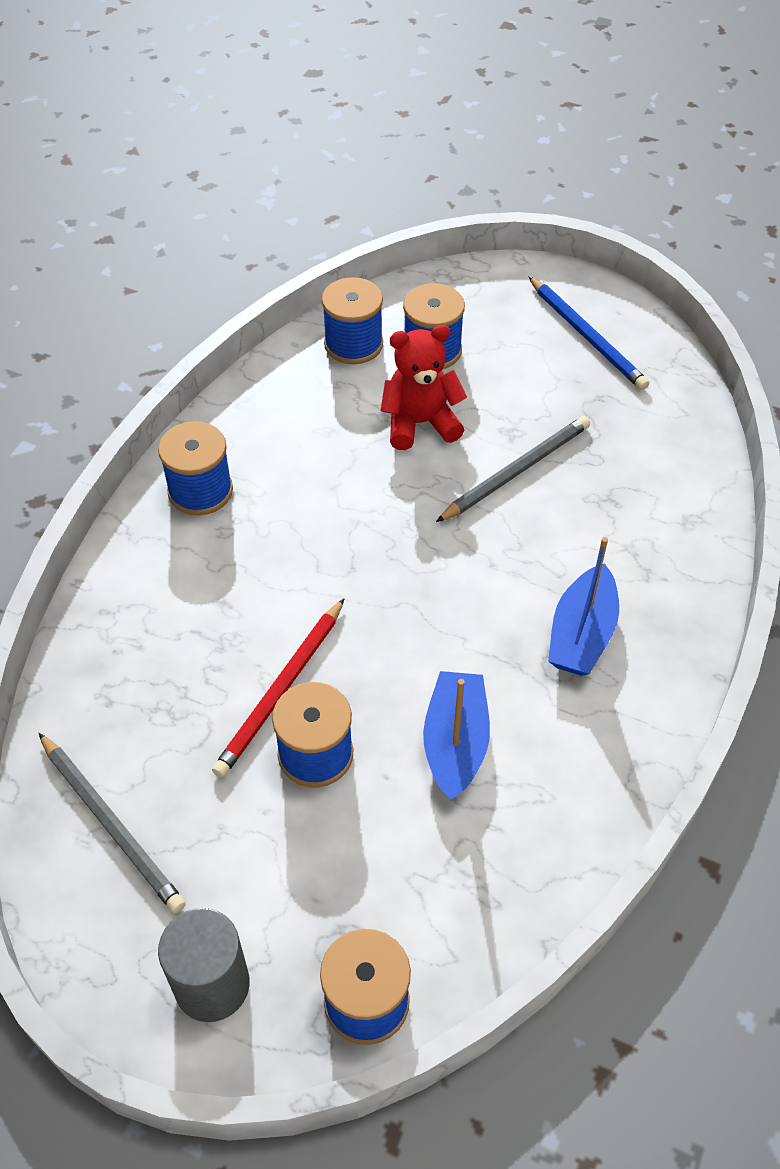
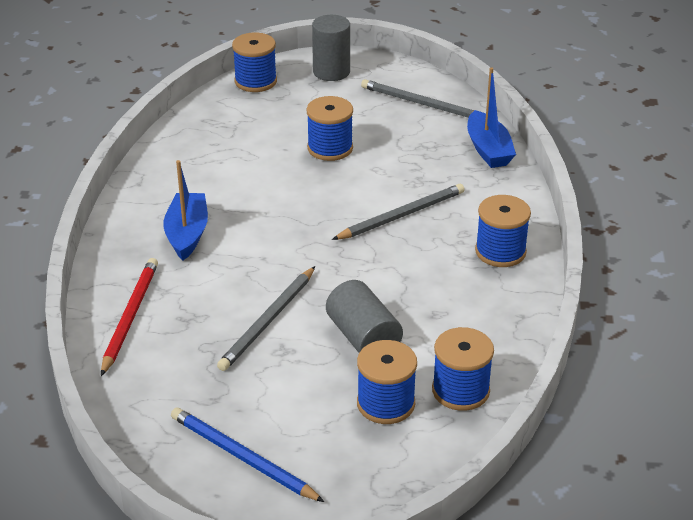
camera: 160 degrees right, 15 degrees down
red pencil [212,598,345,778] -> red pencil moved to [101,258,158,376]
red teddy bear [381,325,467,450] -> grey cylinder [326,280,403,353]
blue boat [423,671,490,800] -> blue boat moved to [467,67,516,168]
none -> grey pencil [332,184,465,240]

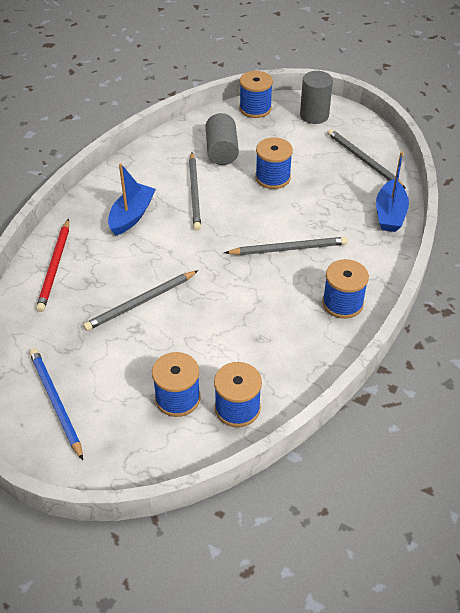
camera: 25 degrees right, 10 degrees up
red pencil [101,258,158,376] -> red pencil turned 150 degrees clockwise [36,219,69,312]
grey cylinder [326,280,403,353] -> grey cylinder moved to [205,113,239,165]
none -> grey pencil [189,152,201,231]

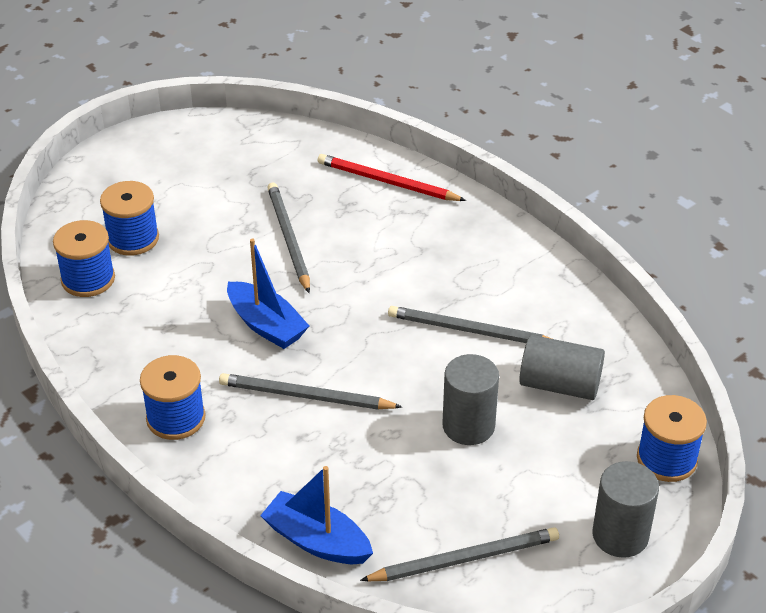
camera: 110 degrees right, 5 degrees down
blue pencil [29,348,83,460] -> none
blue boat [108,163,156,235] -> blue boat moved to [227,239,309,349]
grey pencil [224,237,348,255] -> grey pencil turned 90 degrees clockwise [219,373,402,410]
blue spool [255,137,293,189] -> grey cylinder [442,354,499,445]

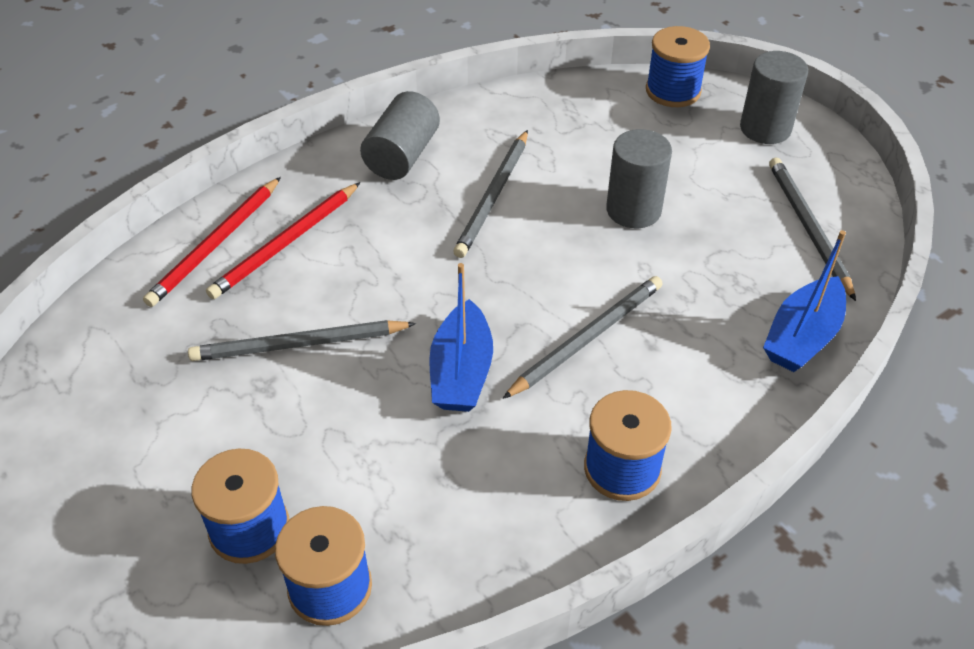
camera: 85 degrees left, 5 degrees up
grey pencil [219,373,402,410] -> grey pencil turned 150 degrees counterclockwise [502,276,663,399]
blue boat [227,239,309,349] -> blue boat turned 135 degrees clockwise [429,263,493,412]
grey cylinder [519,335,605,400] -> grey cylinder moved to [360,91,440,180]
none -> red pencil [206,182,360,299]

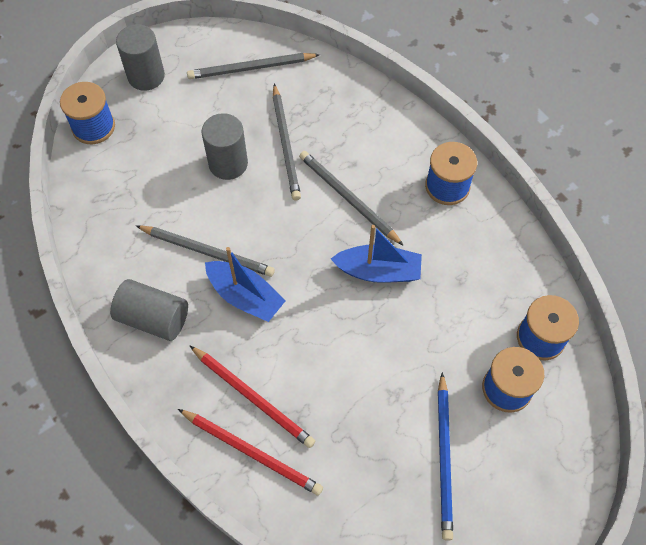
camera: 90 degrees left, 15 degrees up
grey pencil [188,320,416,361] -> grey pencil moved to [273,84,301,200]
blue boat [763,230,846,372] -> blue boat moved to [205,247,286,322]
none -> blue pencil [438,372,453,541]

